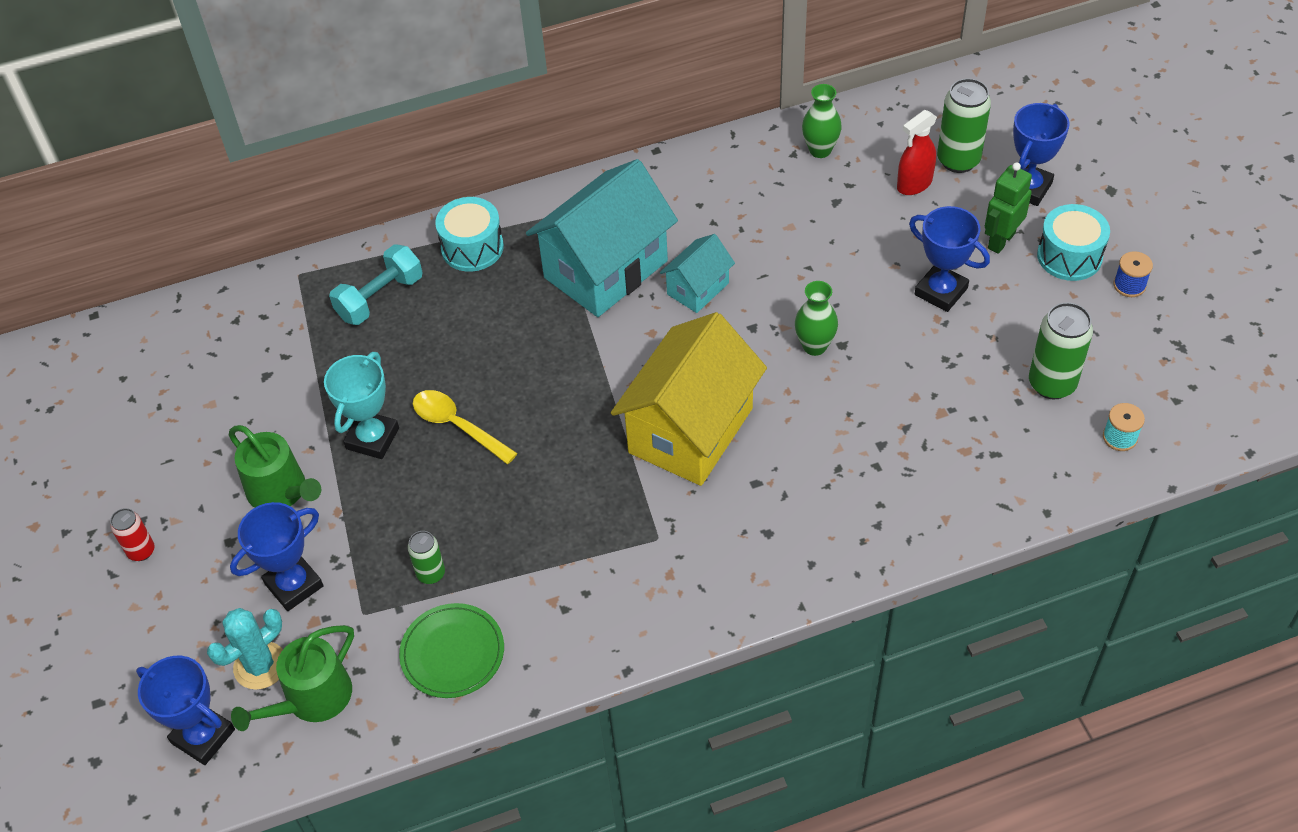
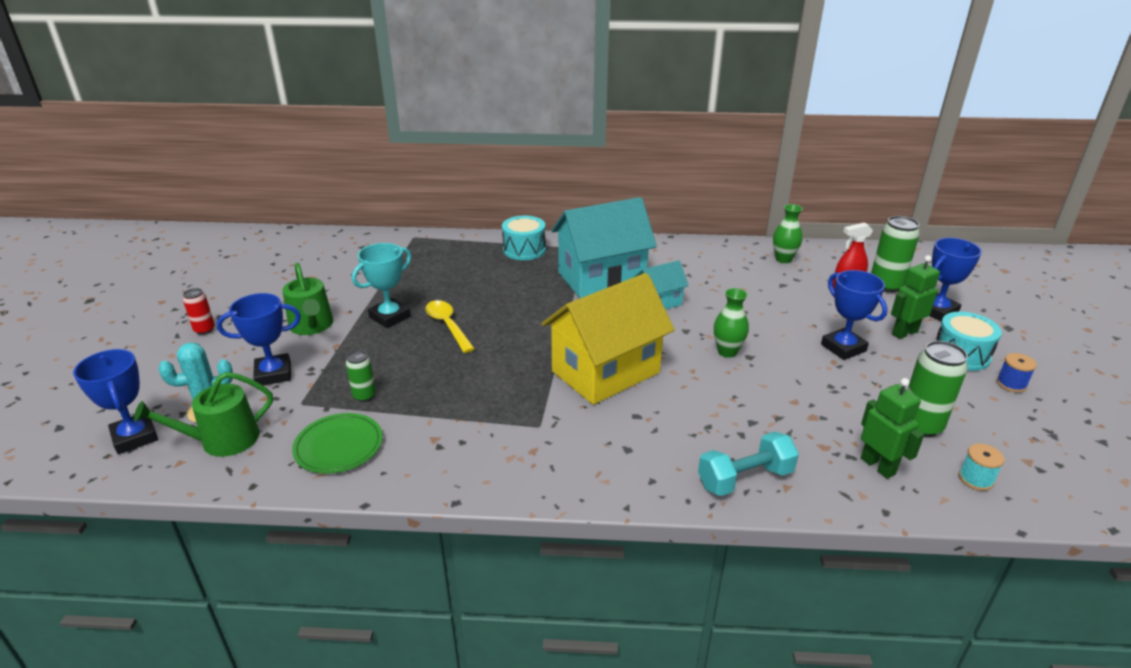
camera: 20 degrees right, 20 degrees down
turquoise dumbbell [329,244,423,325] -> turquoise dumbbell moved to [698,432,799,496]
none -> green robot [861,378,924,479]

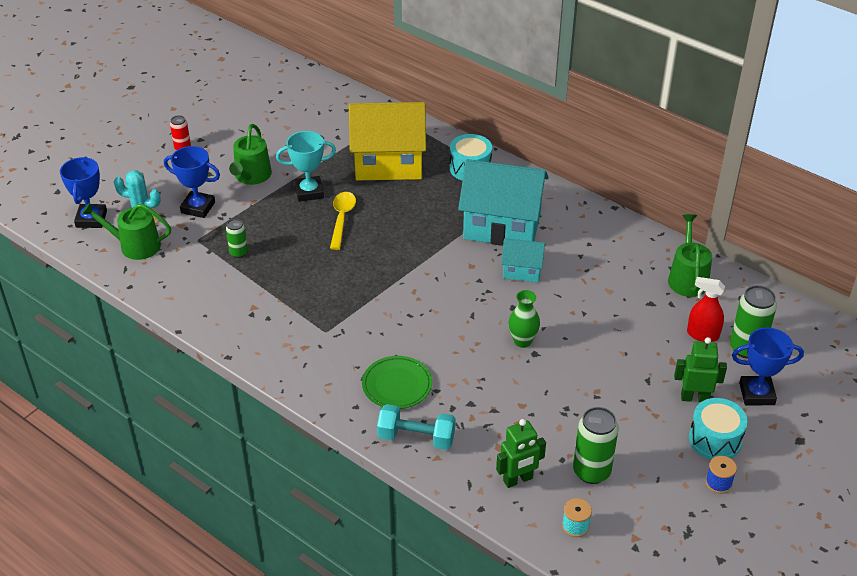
camera: 35 degrees right, 10 degrees up
green plate [292,413,383,474] -> green plate moved to [362,356,432,409]
yellow house [541,273,675,405] -> yellow house moved to [349,102,426,180]
green vase [773,204,803,263] -> green watering can [668,214,712,297]
blue trophy [821,270,888,360] -> none
green robot [861,378,924,479] -> green robot turned 60 degrees clockwise [496,419,546,488]

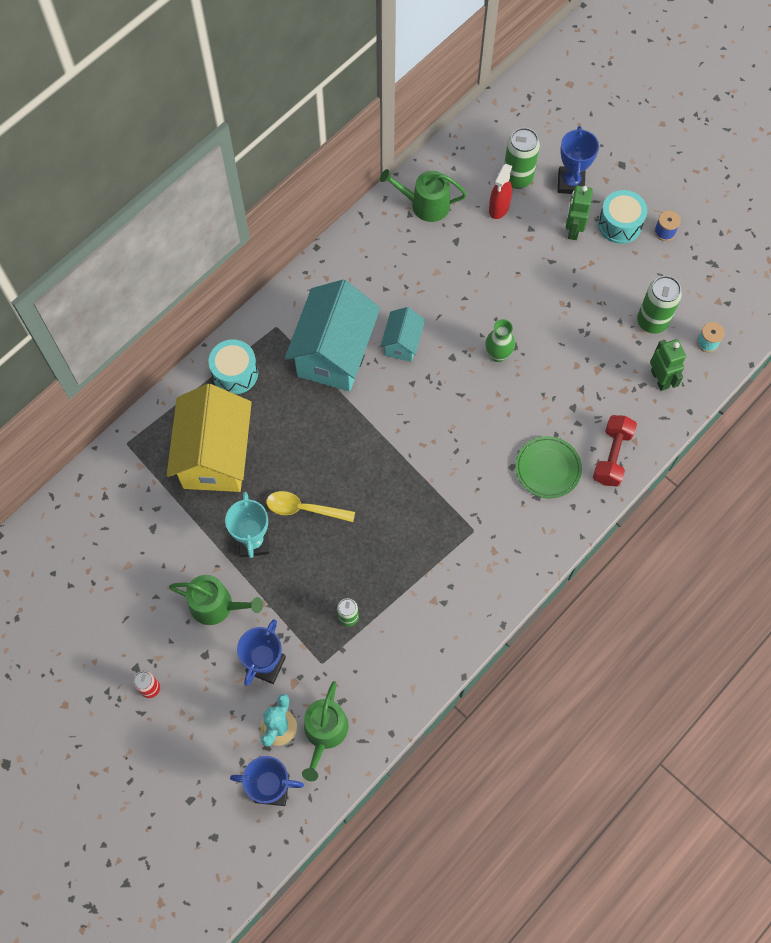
camera: 85 degrees left, 25 degrees up
turquoise dumbbell [377,404,456,450] -> red dumbbell [593,415,637,486]

